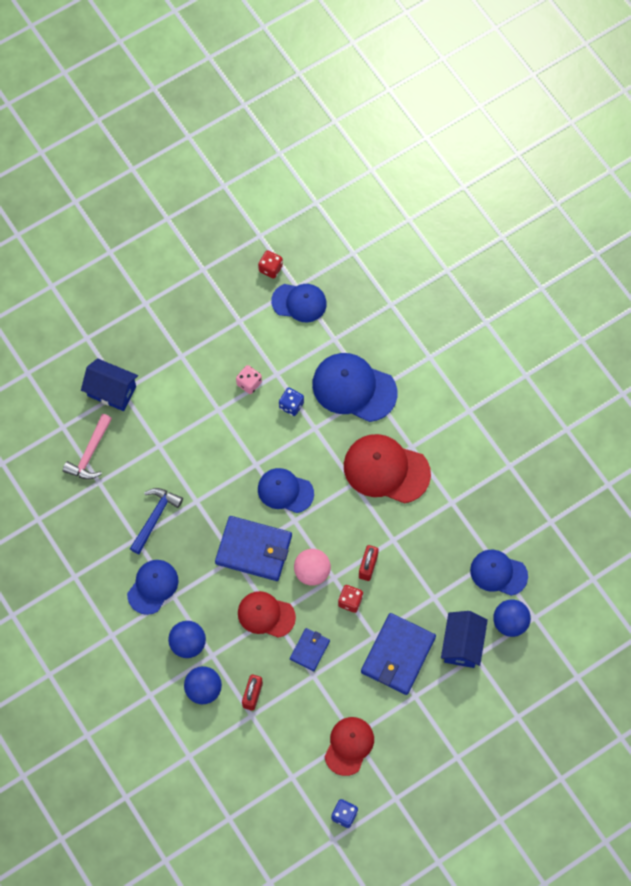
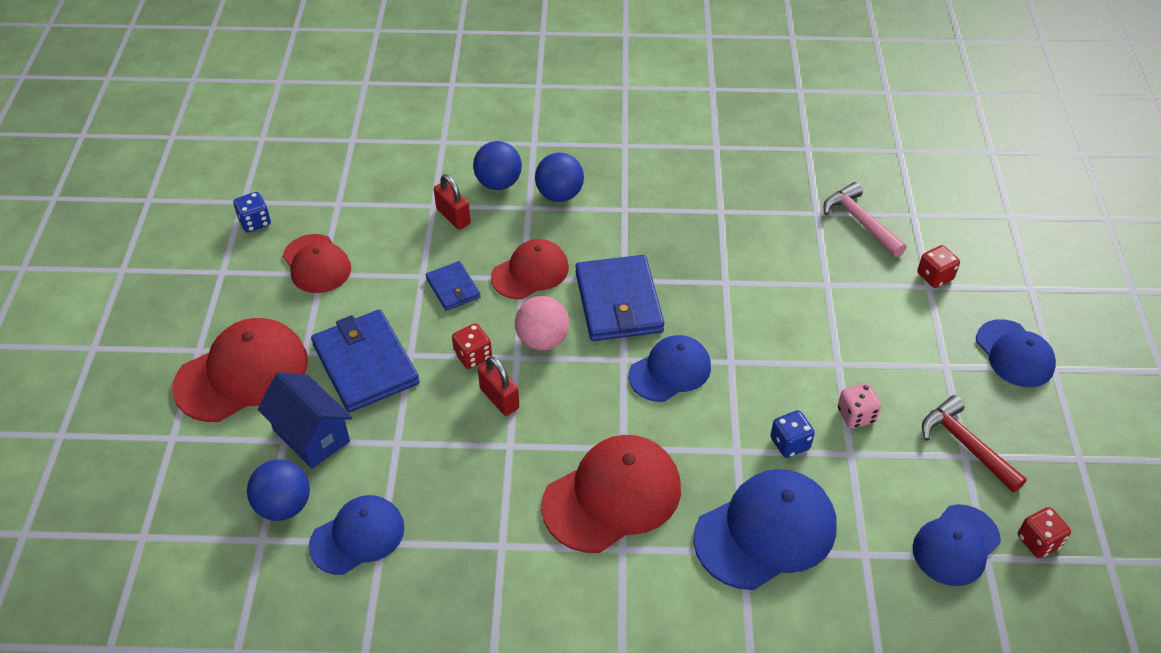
camera: 125 degrees right, 20 degrees down
blue house [81,358,138,411] -> red dice [917,245,960,288]
blue cap [127,560,179,615] -> blue cap moved to [976,319,1056,387]
blue hammer [130,488,183,554] -> none
blue wallet [215,516,292,581] -> blue wallet turned 60 degrees counterclockwise [575,255,664,341]
none -> red cap [172,318,308,422]
none -> red hammer [922,395,1027,492]

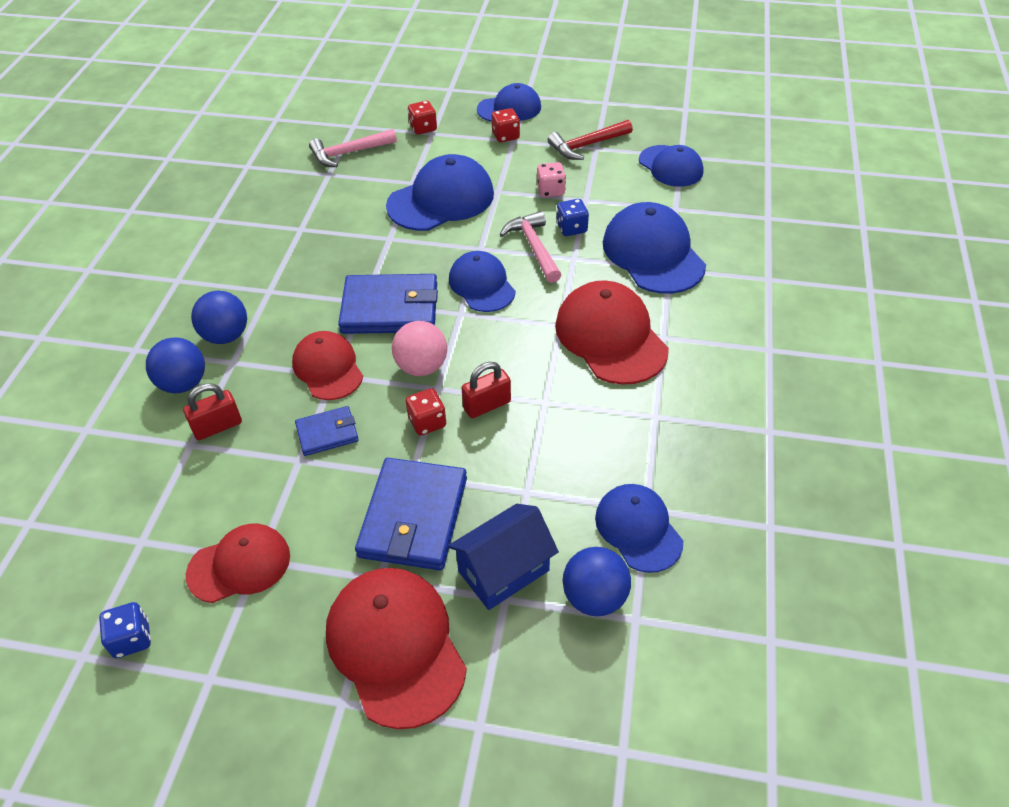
camera: 80 degrees left, 0 degrees up
blue wallet [311,309,420,412] -> blue wallet turned 60 degrees counterclockwise [355,458,467,570]
red dice [1018,507,1071,558] -> red dice moved to [492,108,520,142]
none -> blue cap [386,154,494,231]
none -> pink hammer [500,211,561,283]

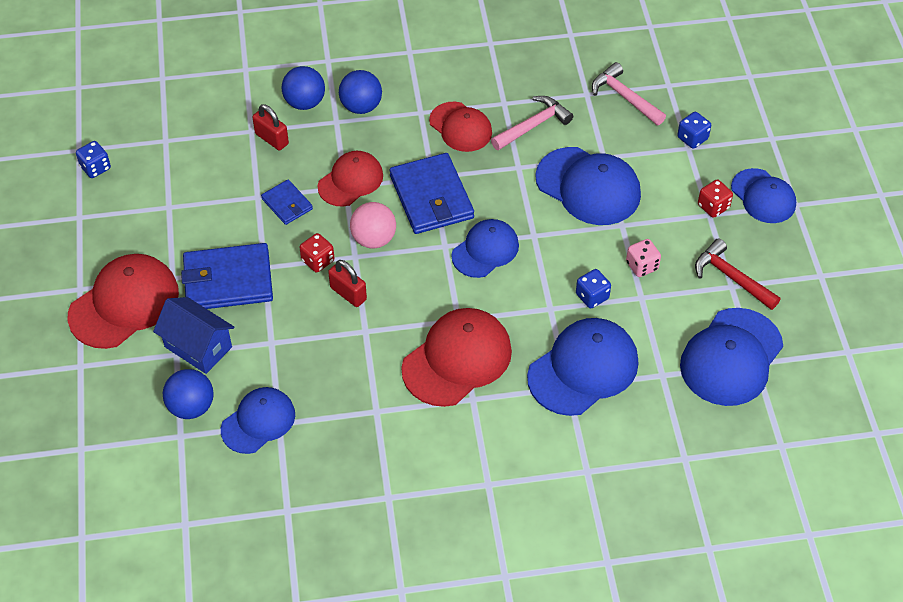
camera: 70 degrees right, 5 degrees up
red cap [186,524,290,603] -> red cap moved to [429,102,492,152]
red dice [408,101,437,135] -> blue dice [677,112,711,149]
pink hammer [500,211,561,283] -> pink hammer moved to [491,96,573,150]
blue cap [639,145,703,187] -> blue cap [680,308,783,406], size x1.55

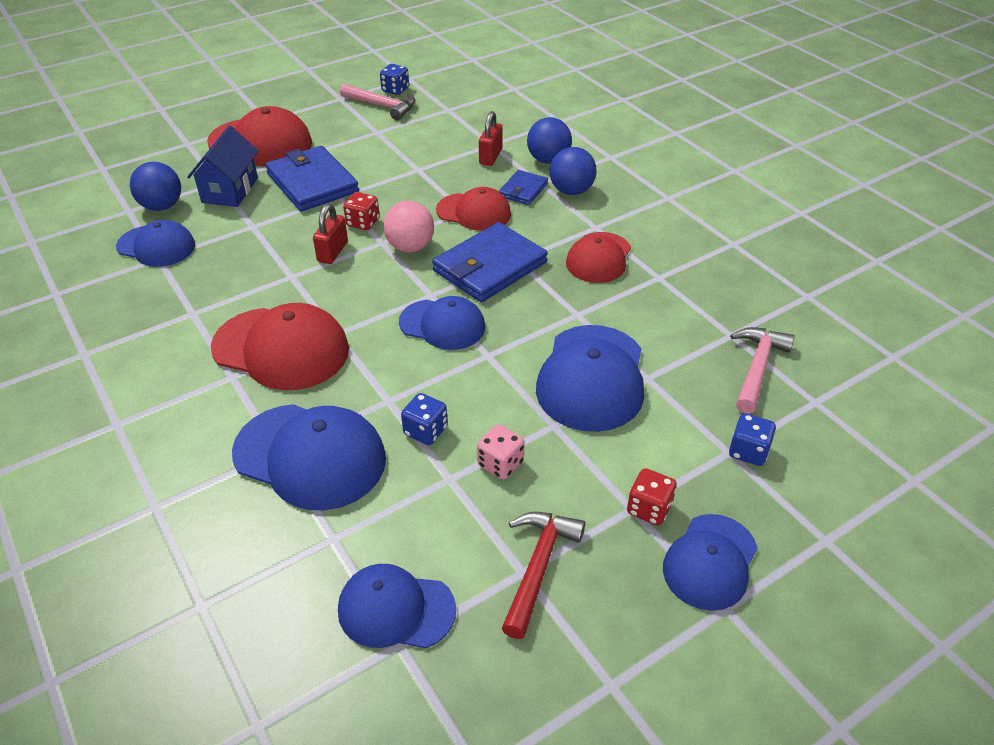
camera: 65 degrees right, 10 degrees down
blue wallet [261,179,313,225] -> blue wallet moved to [499,170,548,205]
pink hammer [491,96,573,150] -> pink hammer moved to [340,84,415,120]
blue cap [680,308,783,406] -> blue cap [338,564,456,649], size x0.65

